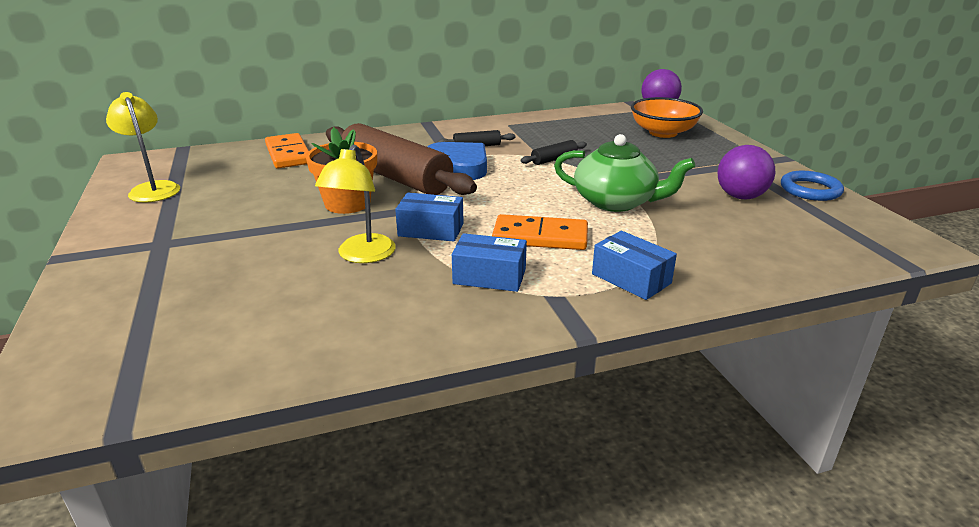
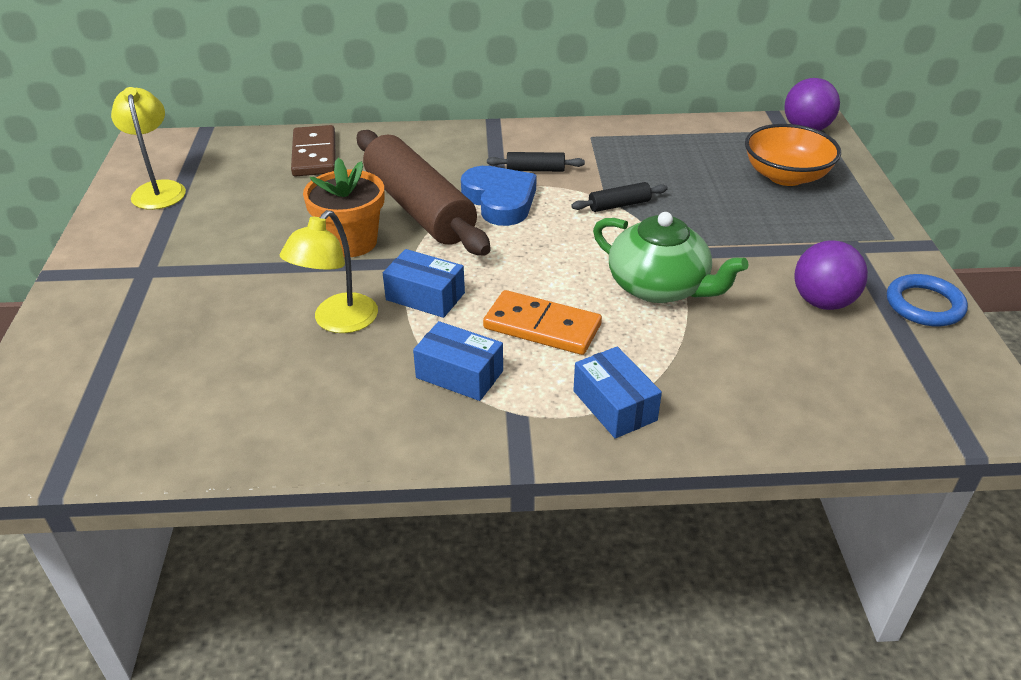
camera: 15 degrees right, 10 degrees up
orange domino [265,133,309,168] -> brown domino [291,125,336,176]

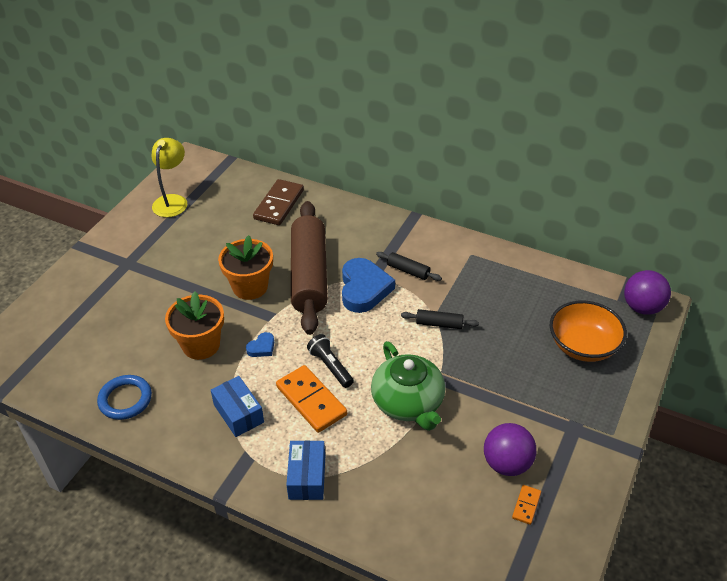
camera: 30 degrees right, 5 degrees up
yellow lamp [280,210,378,333] -> orange flower pot [165,291,224,360]
blue box [383,249,465,318] -> blue heart [246,332,274,357]
blue ring [887,274,968,326] -> blue ring moved to [97,375,152,420]
none -> black flashlight [307,334,354,388]
none -> orange domino [512,485,541,525]

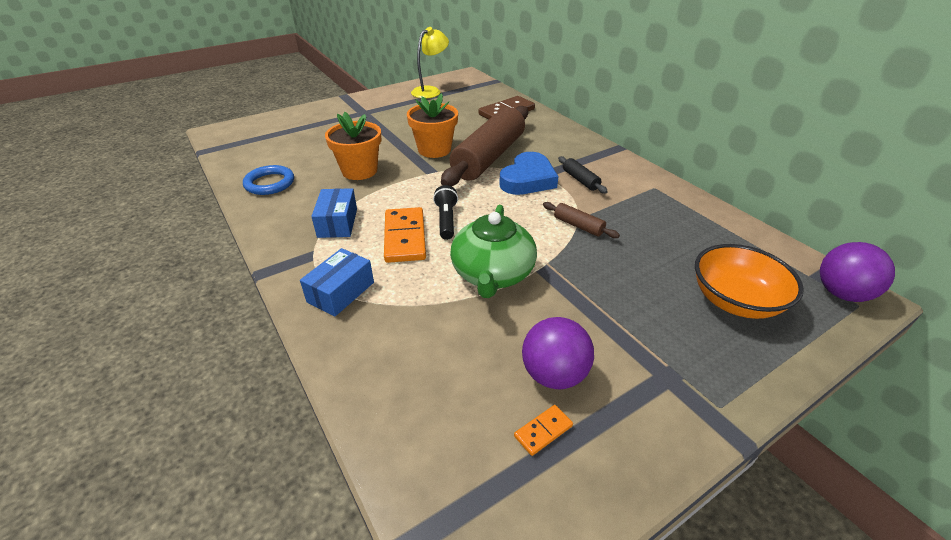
camera: 30 degrees right, 5 degrees down
blue heart [246,332,274,357] -> none
black rolling pin [401,309,479,329] -> brown rolling pin [543,202,620,238]

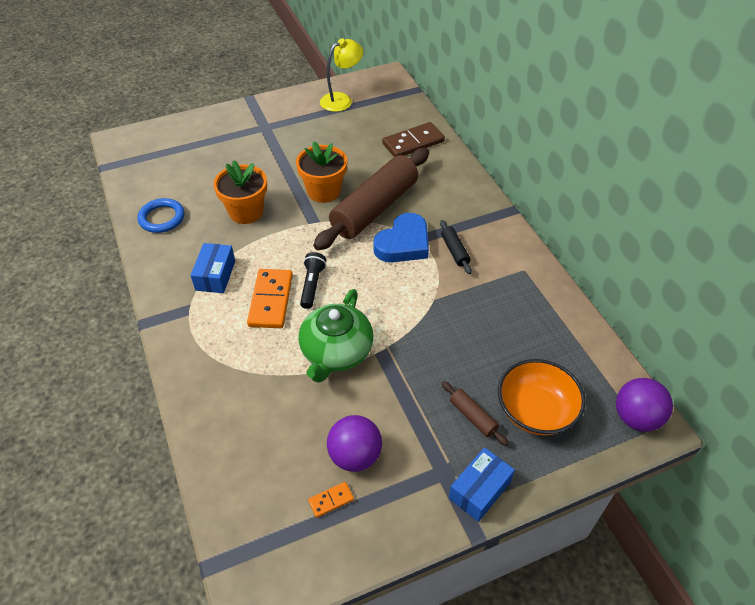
camera: 10 degrees right, 10 degrees up
blue box [300,248,374,316] -> blue box moved to [449,447,515,522]
brown rolling pin [543,202,620,238] -> brown rolling pin moved to [442,381,509,446]

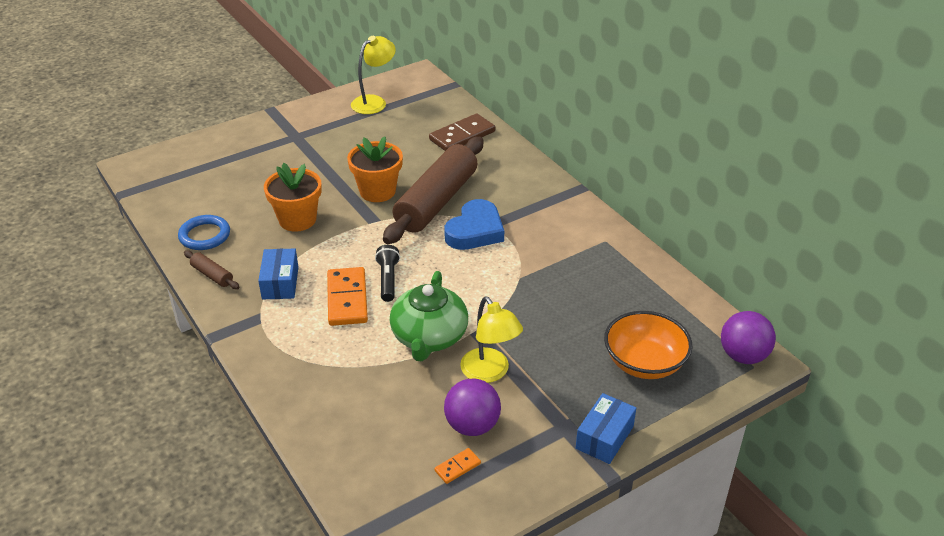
camera: 10 degrees left, 10 degrees down
black rolling pin [440,220,472,274] -> none
brown rolling pin [442,381,509,446] -> brown rolling pin moved to [184,250,240,289]
none -> yellow lamp [460,296,523,383]

